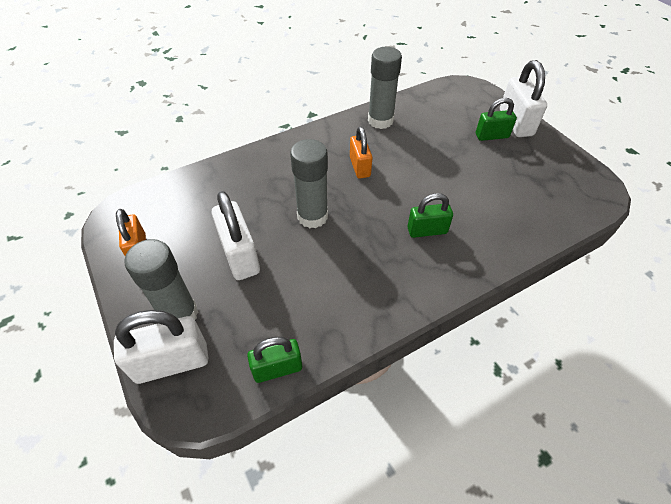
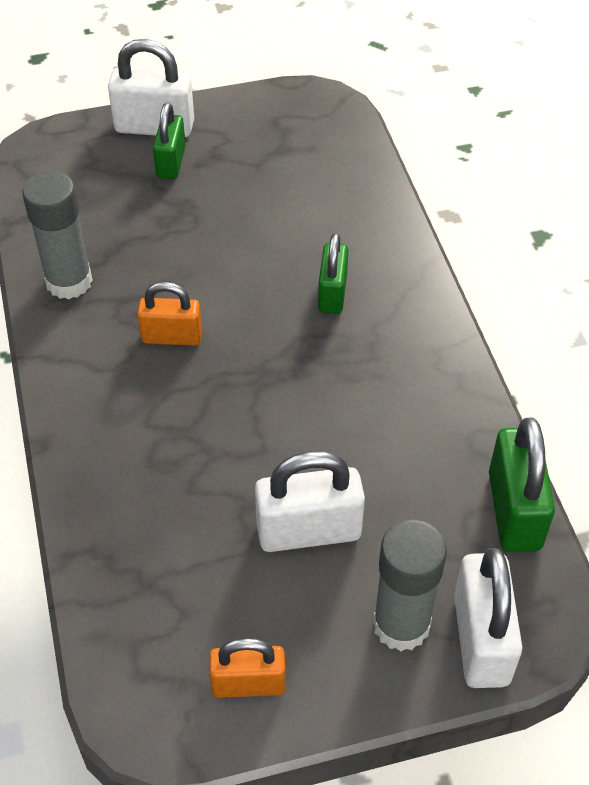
camera: 75 degrees left, 0 degrees up
green padlock [247,337,302,383] -> green padlock [489,418,555,552], size x1.52
grey glue stick [290,139,328,228] -> none

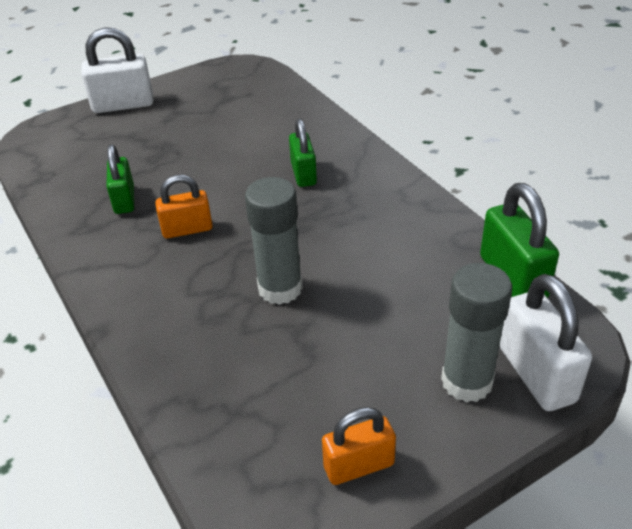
camera: 15 degrees left, 10 degrees down
grey glue stick [22,171,93,299] -> grey glue stick moved to [245,177,303,305]
green padlock [153,102,186,179] -> green padlock moved to [106,144,134,214]
white padlock [255,451,365,552] -> none

